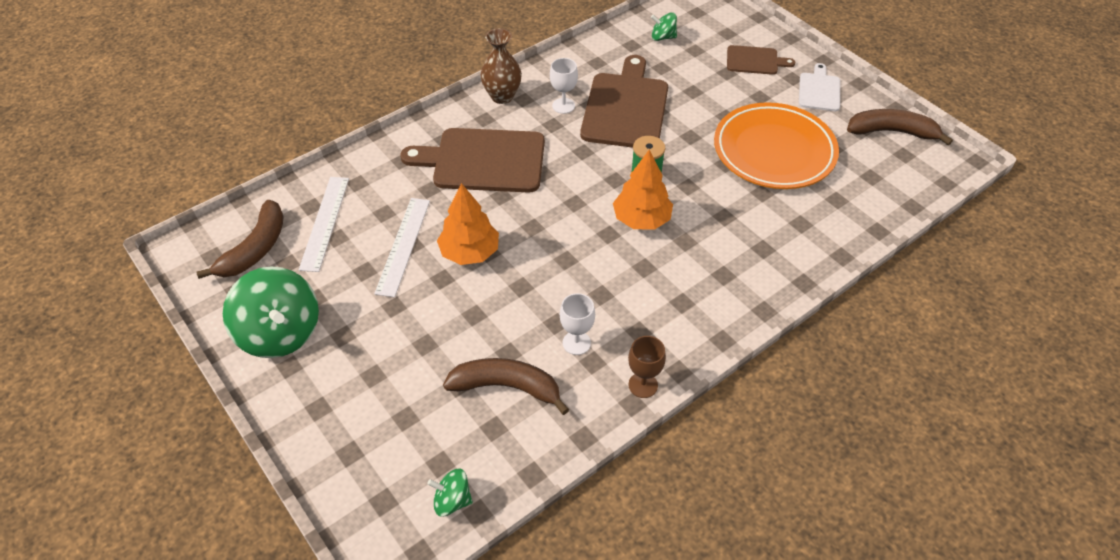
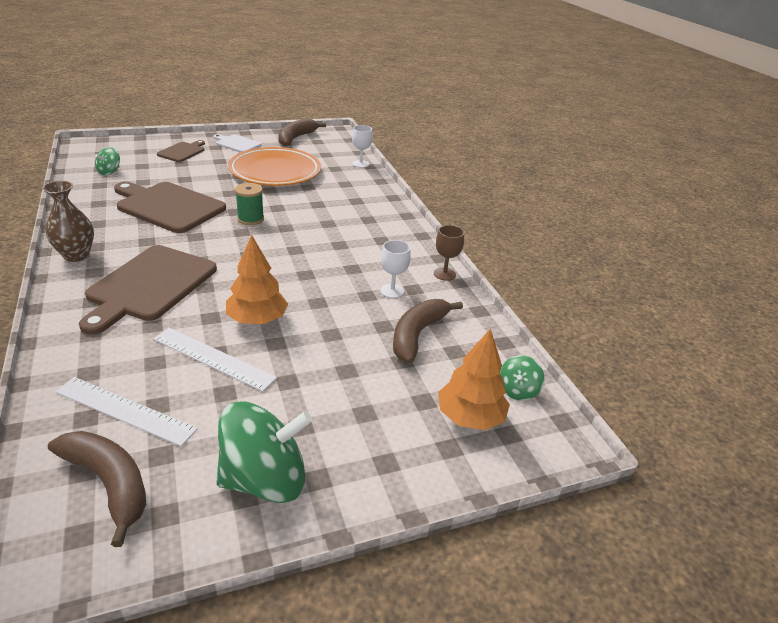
camera: 75 degrees left, 15 degrees down
white goblet [550,58,578,114] -> white goblet moved to [352,125,373,168]
orange tree [613,150,673,230] -> orange tree moved to [438,328,510,431]

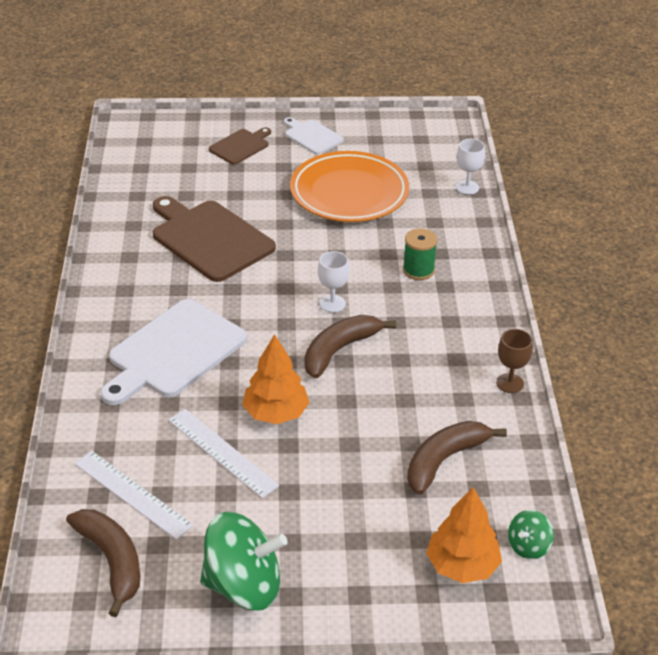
camera: 20 degrees right, 5 degrees up
brown vase [42,181,94,262] -> none
brown cutting board [79,245,217,335] -> white cutting board [100,299,247,405]
green spinning top [95,147,120,175] -> none
green spool [235,183,264,225] -> green spool moved to [403,228,437,280]
brown banana [278,118,326,146] -> brown banana moved to [304,315,396,378]
white goblet [381,240,411,298] -> white goblet moved to [318,251,349,313]

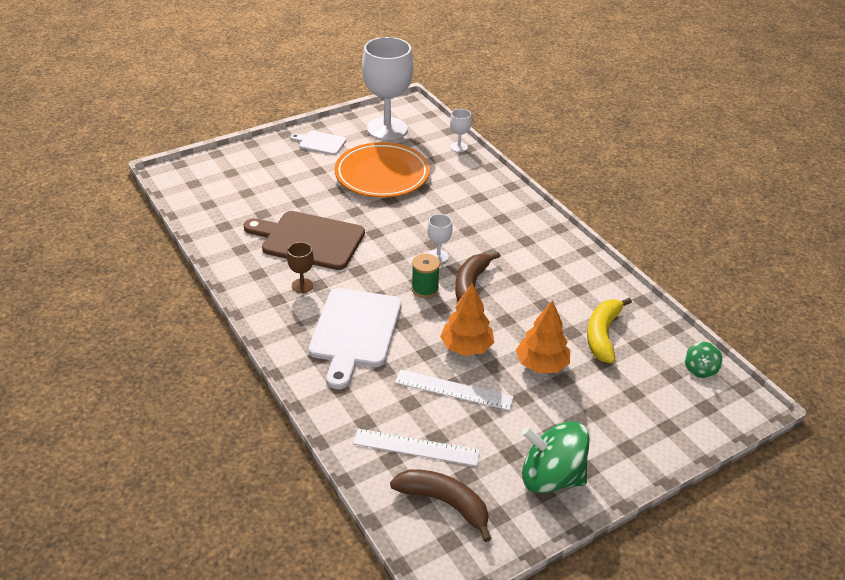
camera: 30 degrees left, 0 degrees up
green spinning top [200,512,288,611] -> green spinning top turned 135 degrees counterclockwise [522,421,590,494]
brown cutting board [209,127,271,165] -> none
green spool [403,228,437,280] -> green spool moved to [411,254,440,298]
brown banana [407,421,507,495] -> yellow banana [587,298,632,363]
orange tree [426,487,502,583] -> orange tree moved to [516,300,570,373]
brown goblet [496,329,533,393] -> brown goblet moved to [287,242,314,293]
none -> white goblet [362,37,413,140]

